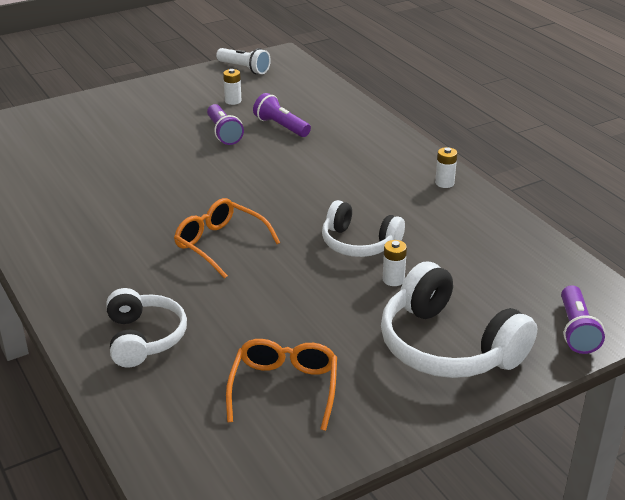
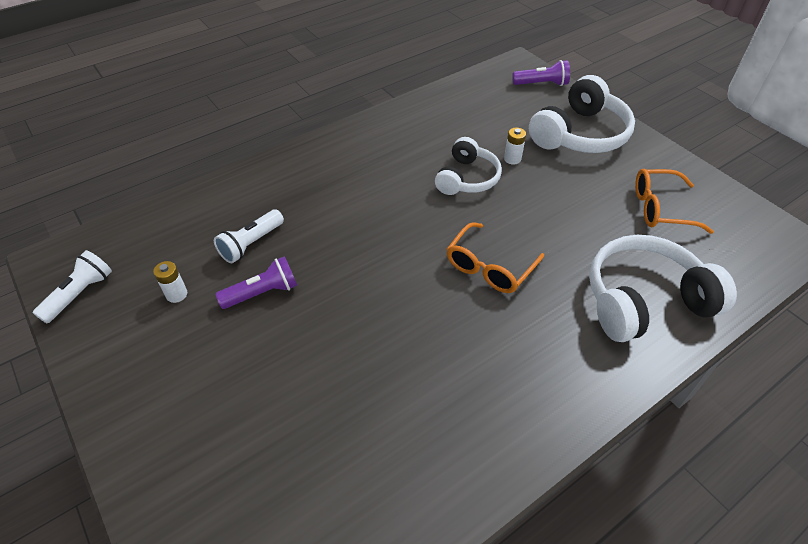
camera: 95 degrees left, 15 degrees up
white headphones [106,288,187,368] -> white headphones [589,235,737,342], size x1.57
purple flashlight [253,93,311,137] -> white flashlight [214,210,284,263]
white battery [435,147,457,188] -> none

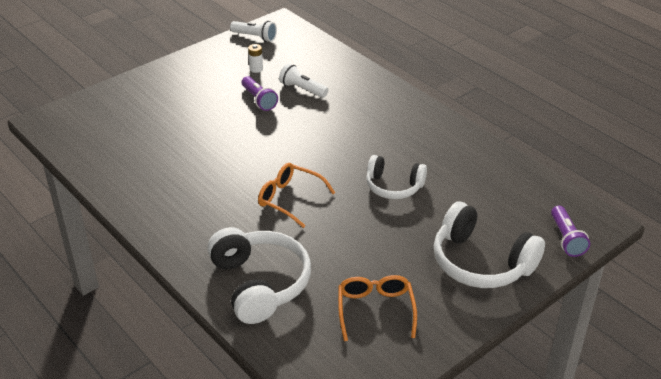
camera: 85 degrees right, 10 degrees down
white battery [504,128,526,165] -> none

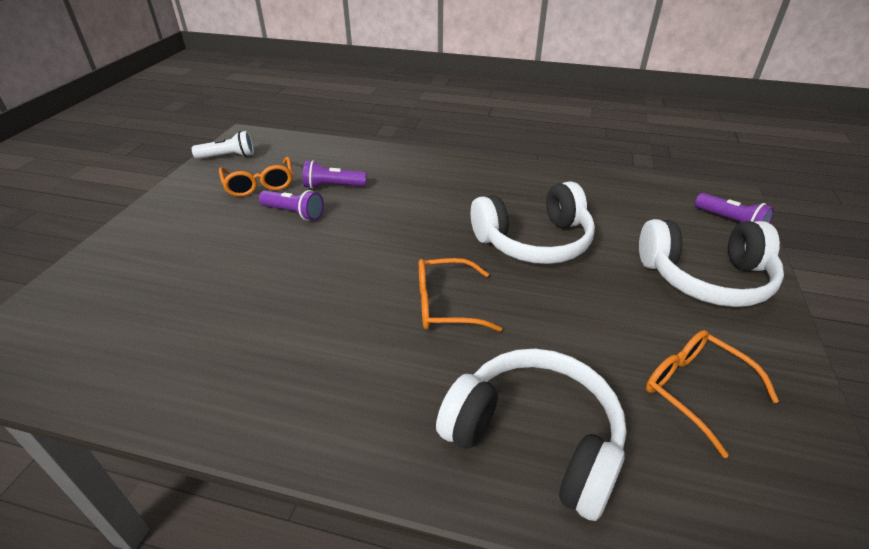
camera: 35 degrees left, 0 degrees up
white battery [248,44,263,73] -> orange glasses [219,157,293,197]
white flashlight [279,63,329,98] -> purple flashlight [303,160,367,189]
white headphones [366,155,427,199] -> white headphones [471,181,595,264], size x1.57

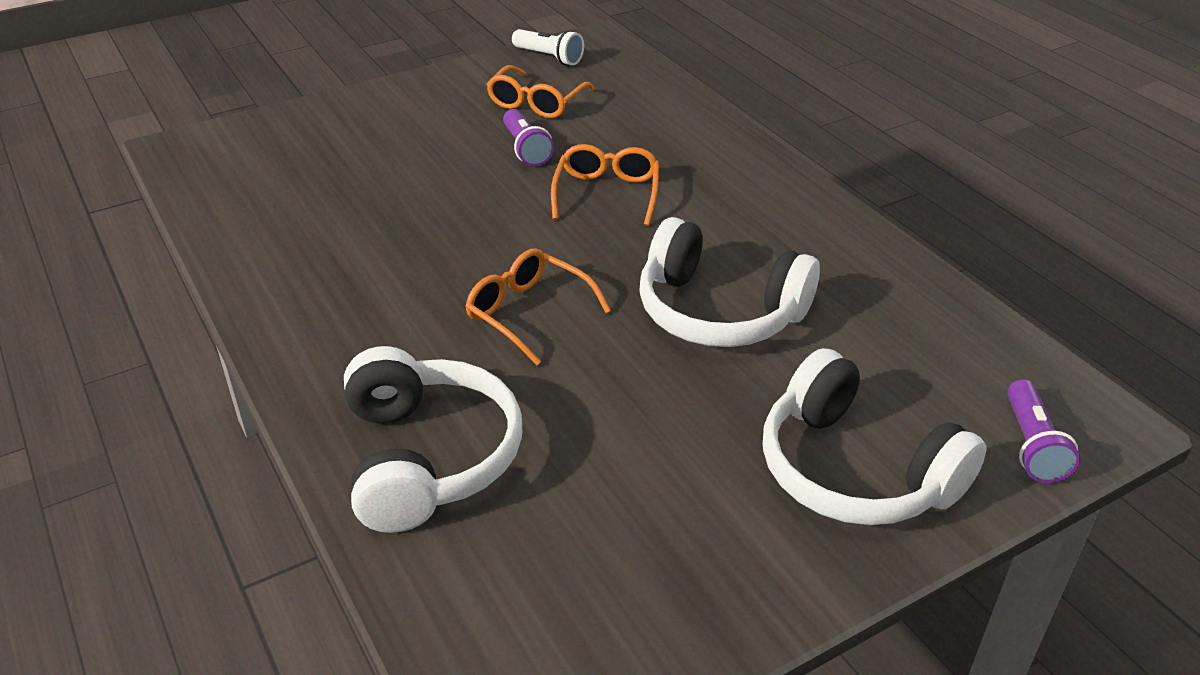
camera: 45 degrees right, 0 degrees up
purple flashlight [303,160,367,189] -> none
orange glasses [646,330,779,458] -> orange glasses moved to [551,144,659,226]

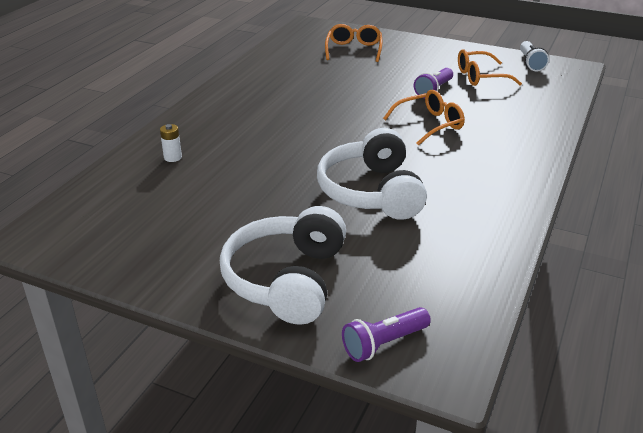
camera: 55 degrees right, 5 degrees down
white headphones [344,346,523,533] -> white battery [160,124,182,162]
orange glasses [465,248,611,365] -> orange glasses moved to [325,24,382,62]

